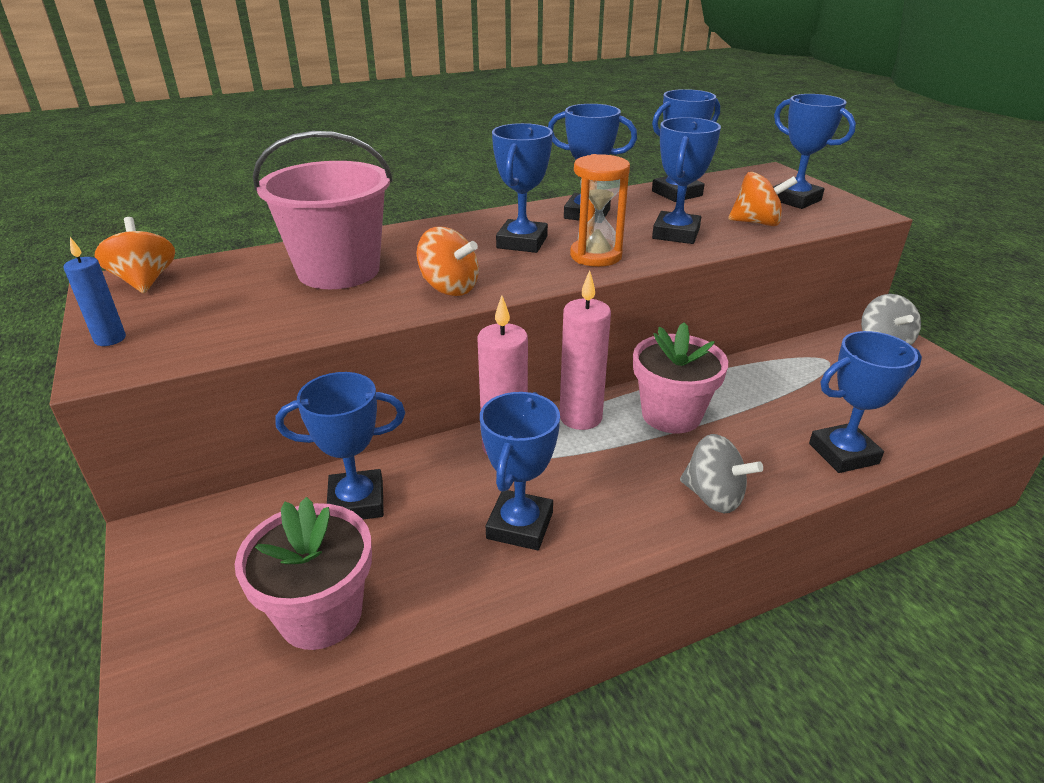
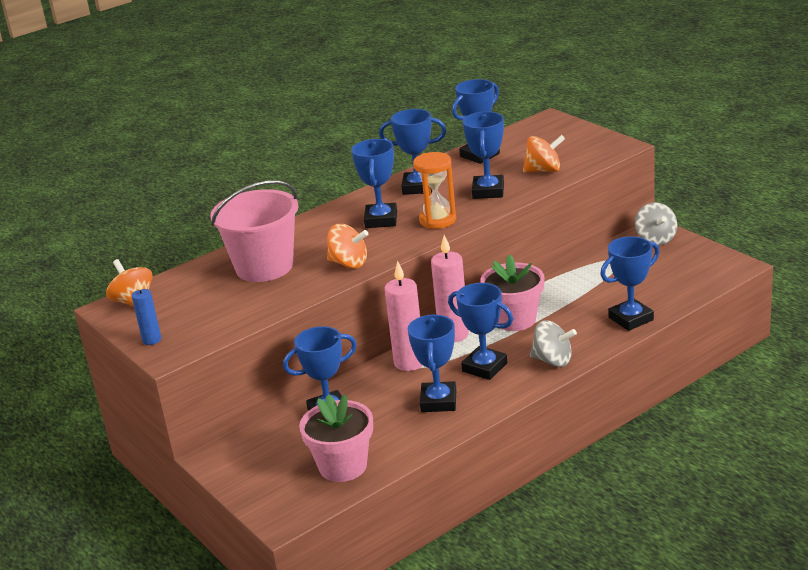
camera: 10 degrees left, 5 degrees down
blue trophy [773,94,856,209] -> blue trophy moved to [448,283,513,380]

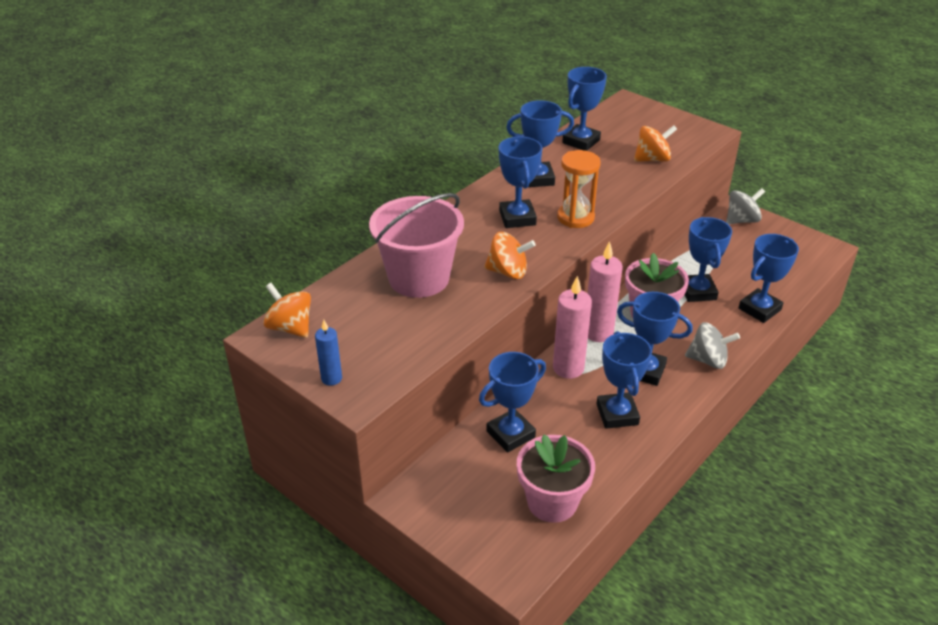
camera: 15 degrees left, 10 degrees up
blue trophy [463,111,504,199] -> blue trophy moved to [685,217,732,302]
grey spinning top [635,202,678,246] -> grey spinning top turned 90 degrees counterclockwise [726,188,765,224]

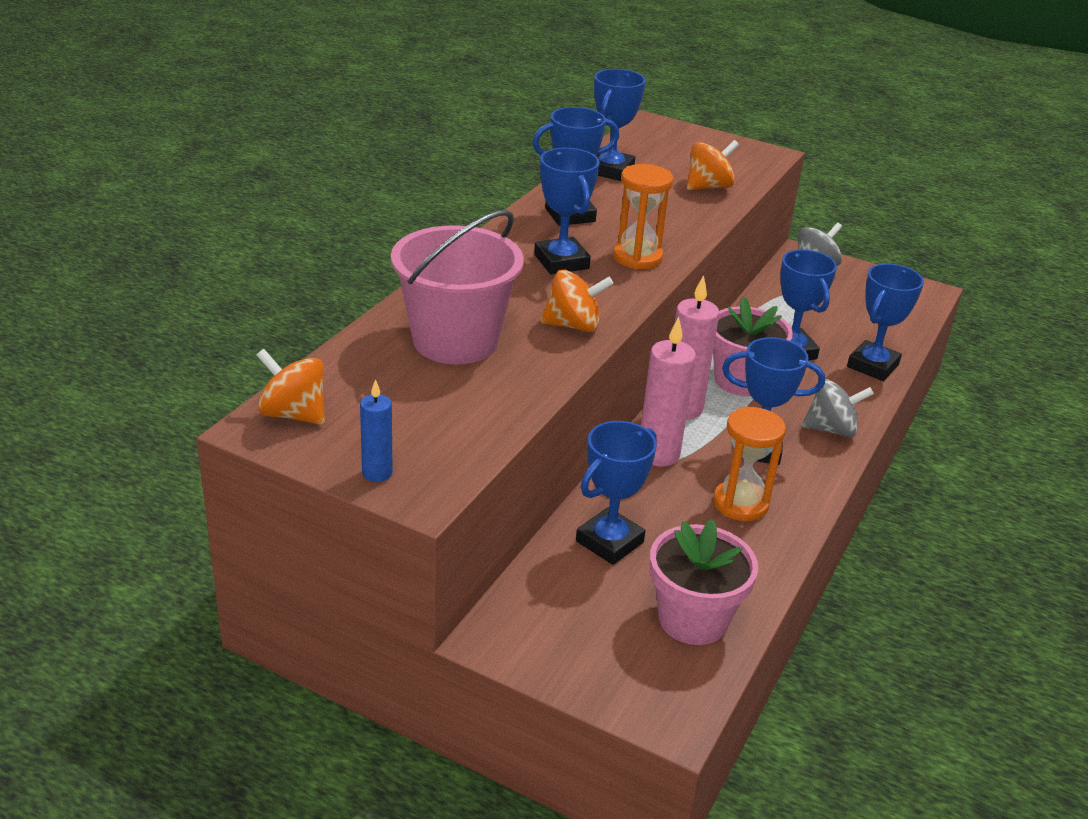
camera: 15 degrees left, 5 degrees down
blue trophy [597,331,652,429] -> orange hourglass [713,406,786,521]

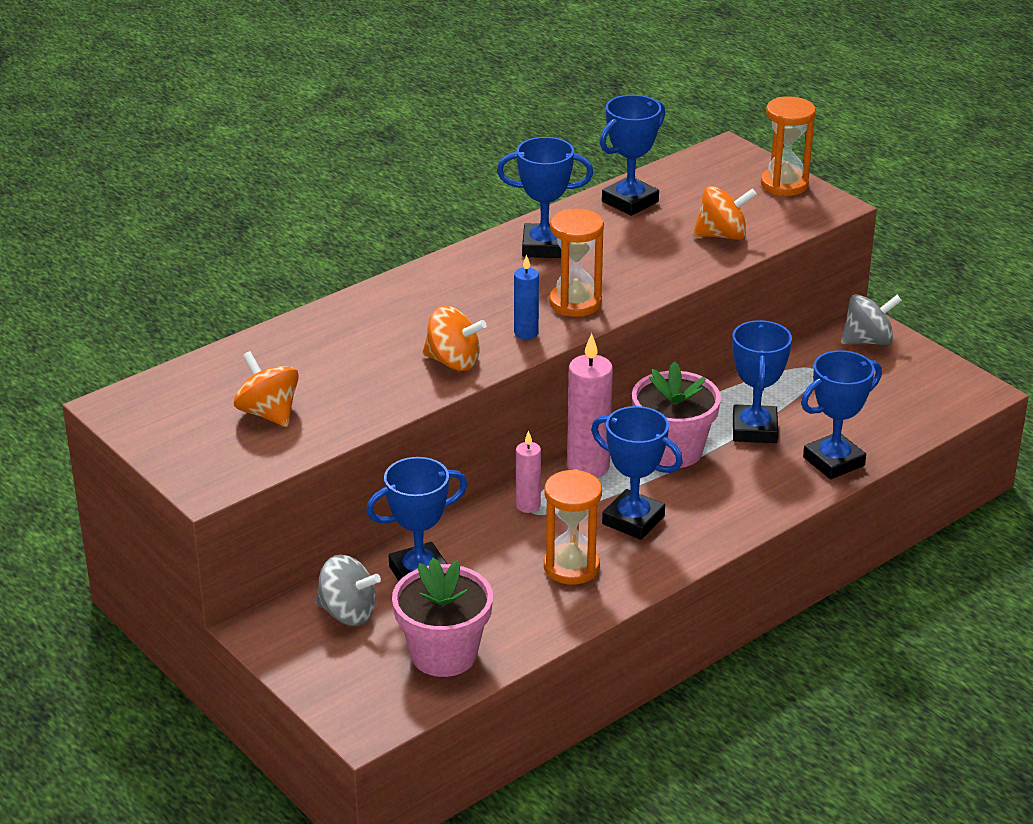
camera: 25 degrees right, 0 degrees up
orange spinning top [257,349,325,425] -> orange spinning top moved to [234,351,299,427]
blue candle [360,379,392,482] -> blue candle moved to [514,255,539,339]
pink bucket [391,210,524,365] -> none
blue trophy [534,148,600,274] -> none
pink candle [641,317,696,467] -> pink candle [516,430,541,513], size x0.57
grey spinning top [802,379,874,437] -> grey spinning top moved to [316,554,381,626]
none -> orange hourglass [761,96,816,196]

